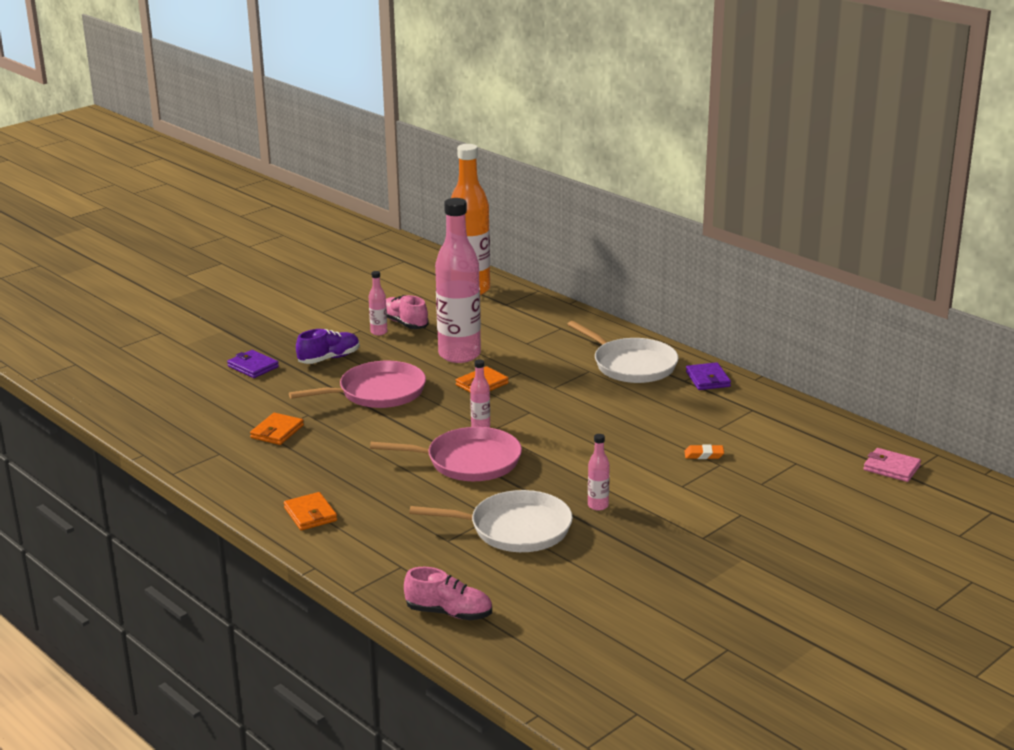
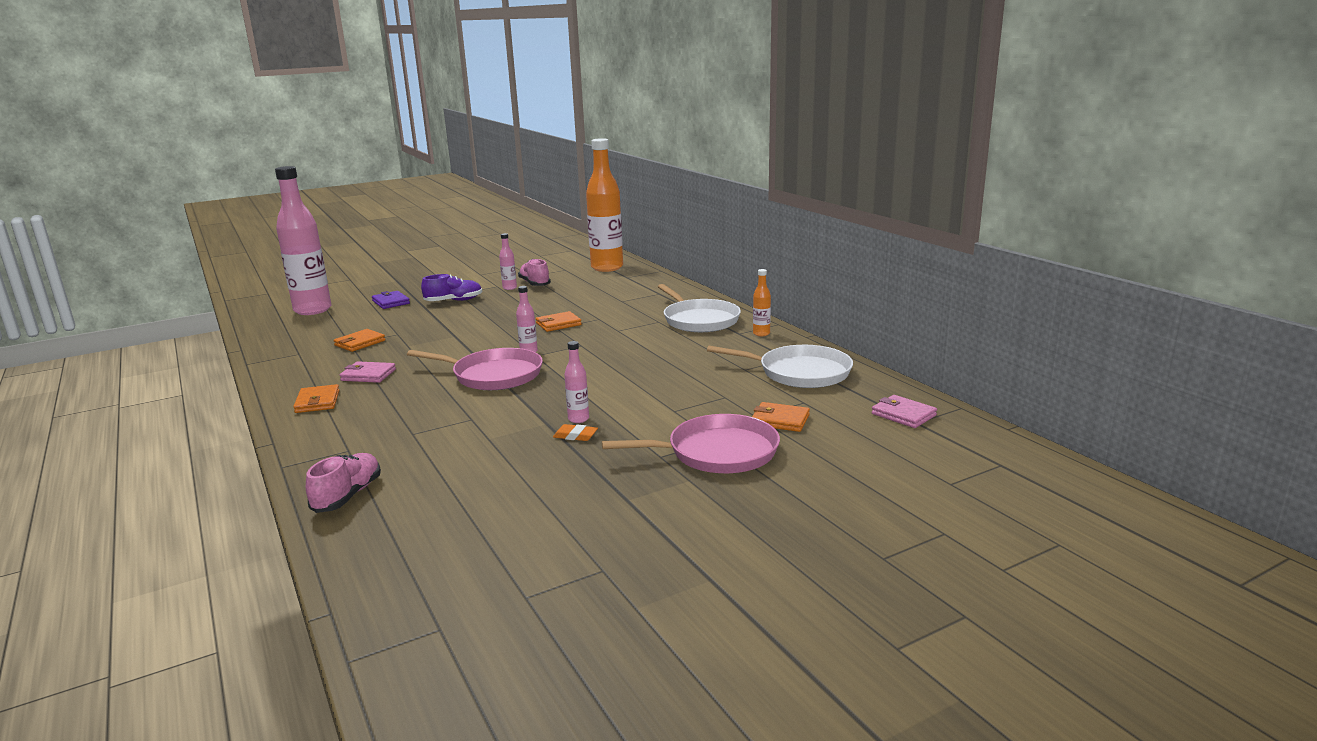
camera: 15 degrees right, 5 degrees down
pink pan [289,361,426,408] -> pink pan moved to [602,414,780,473]
pink shoe [404,567,492,620] -> pink shoe turned 105 degrees counterclockwise [306,453,381,513]
white pan [409,490,573,552] -> white pan moved to [707,345,853,388]
pink bottle [435,198,481,363] -> pink bottle moved to [275,166,332,315]
orange eraser [684,444,724,459] -> orange eraser moved to [553,424,598,441]
purple wallet [686,362,731,390] -> orange bottle [753,269,771,336]
none -> pink wallet [340,361,396,383]
none -> orange wallet [752,402,810,432]

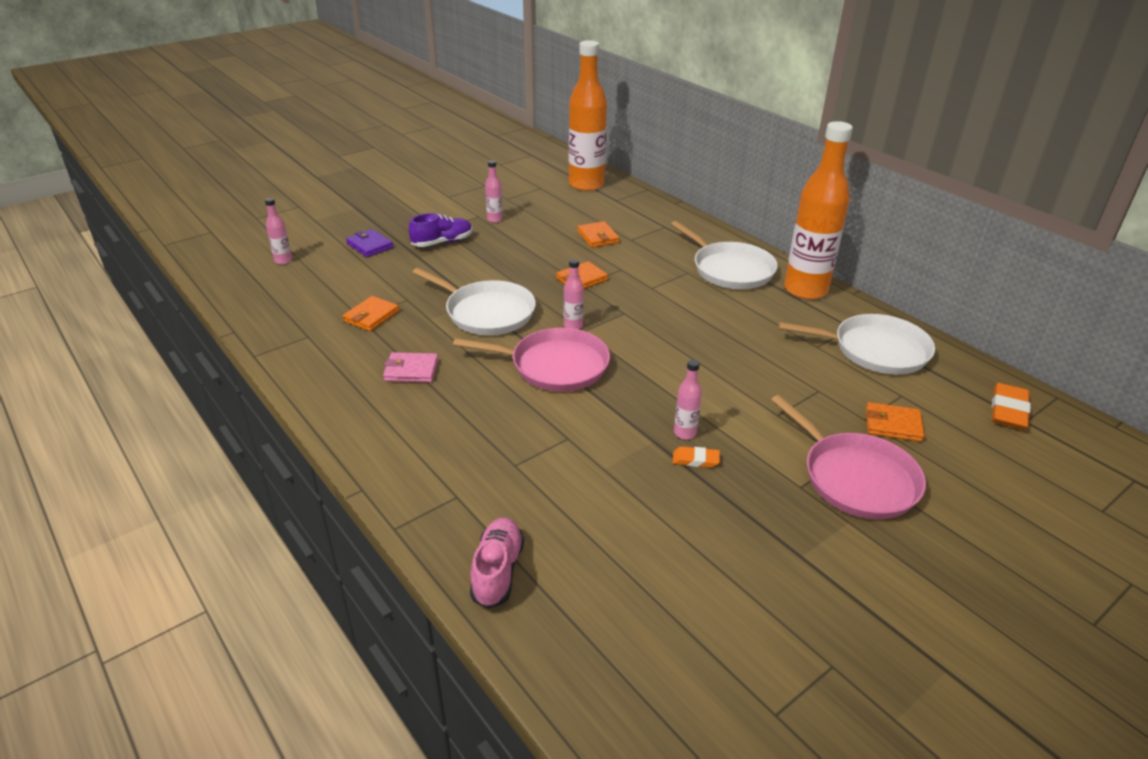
camera: 10 degrees left, 15 degrees up
pink bottle [275,166,332,315] -> pink bottle [265,198,292,265], size x0.41
orange wallet [293,384,340,413] -> orange wallet moved to [577,221,619,248]
pink shoe [518,259,551,286] -> none
pink pan [602,414,780,473] -> pink pan turned 75 degrees clockwise [771,395,926,519]
orange bottle [753,269,771,336] -> orange bottle [784,121,853,300], size x2.43
pink wallet [872,395,937,428] -> orange eraser [992,383,1031,430]
none -> white pan [412,268,536,335]

